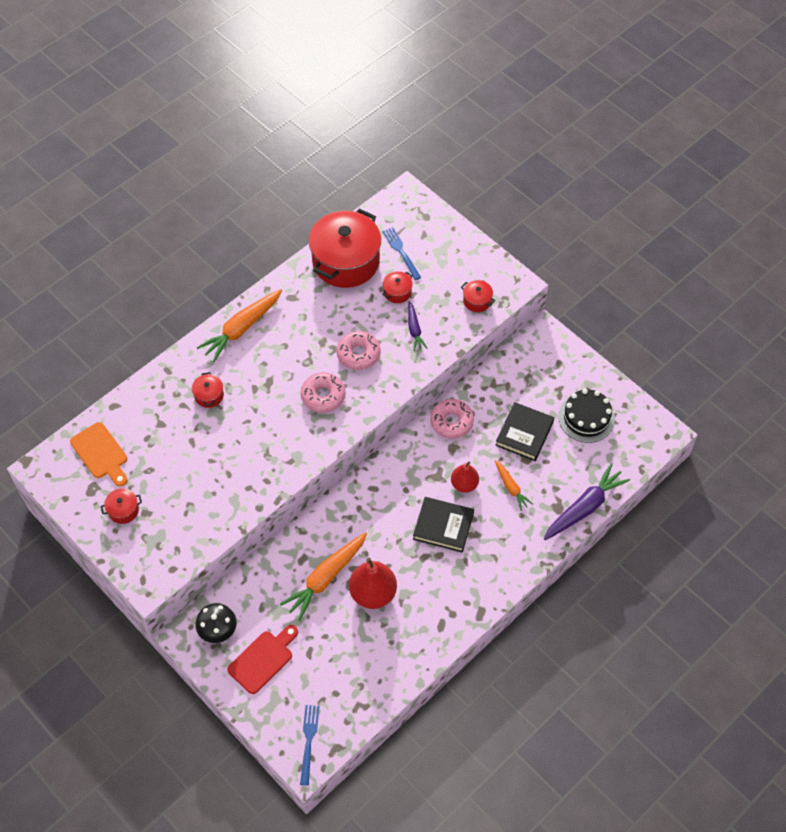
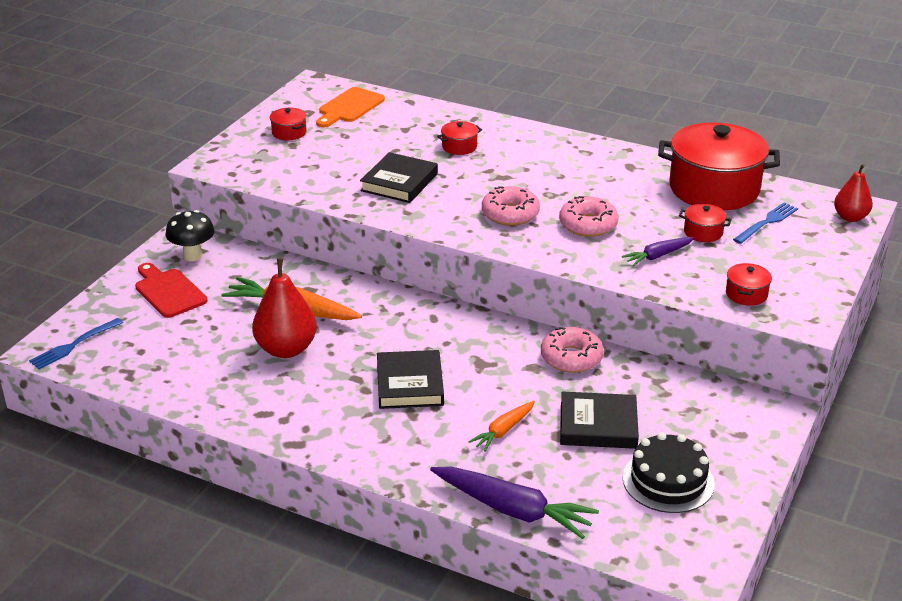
camera: 70 degrees right, 25 degrees down
orange carrot [196,289,282,362] -> none
red cutting board [227,625,298,694] -> red cutting board turned 150 degrees counterclockwise [135,263,208,318]
blue fork [300,705,319,786] -> blue fork turned 150 degrees clockwise [29,318,123,369]
red pear [451,462,479,493] -> red pear moved to [834,164,873,222]
none -> black book [360,152,438,203]

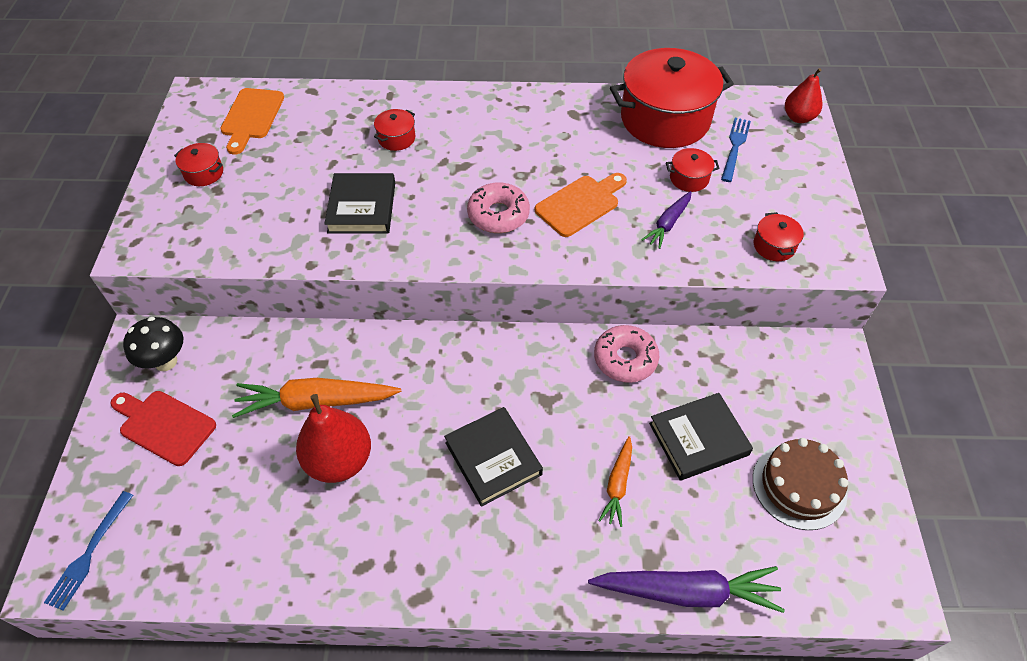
camera: 25 degrees left, 20 degrees up
pink donut [559,196,619,237] -> orange cutting board [535,173,627,237]
black cake [623,432,715,513] -> brown cake [753,438,848,530]

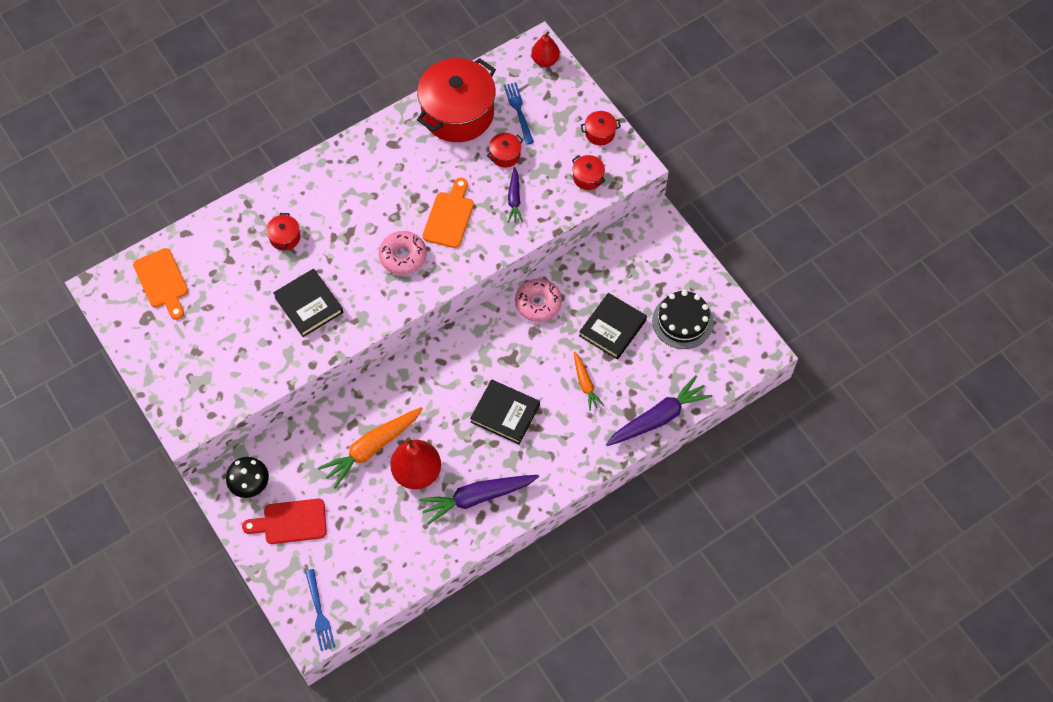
camera: 35 degrees left, 10 degrees up
red pot [174,143,223,186] -> red pot moved to [581,111,621,145]
brown cake [753,438,848,530] -> black cake [652,290,713,349]
none -> purple carrot [419,475,539,525]

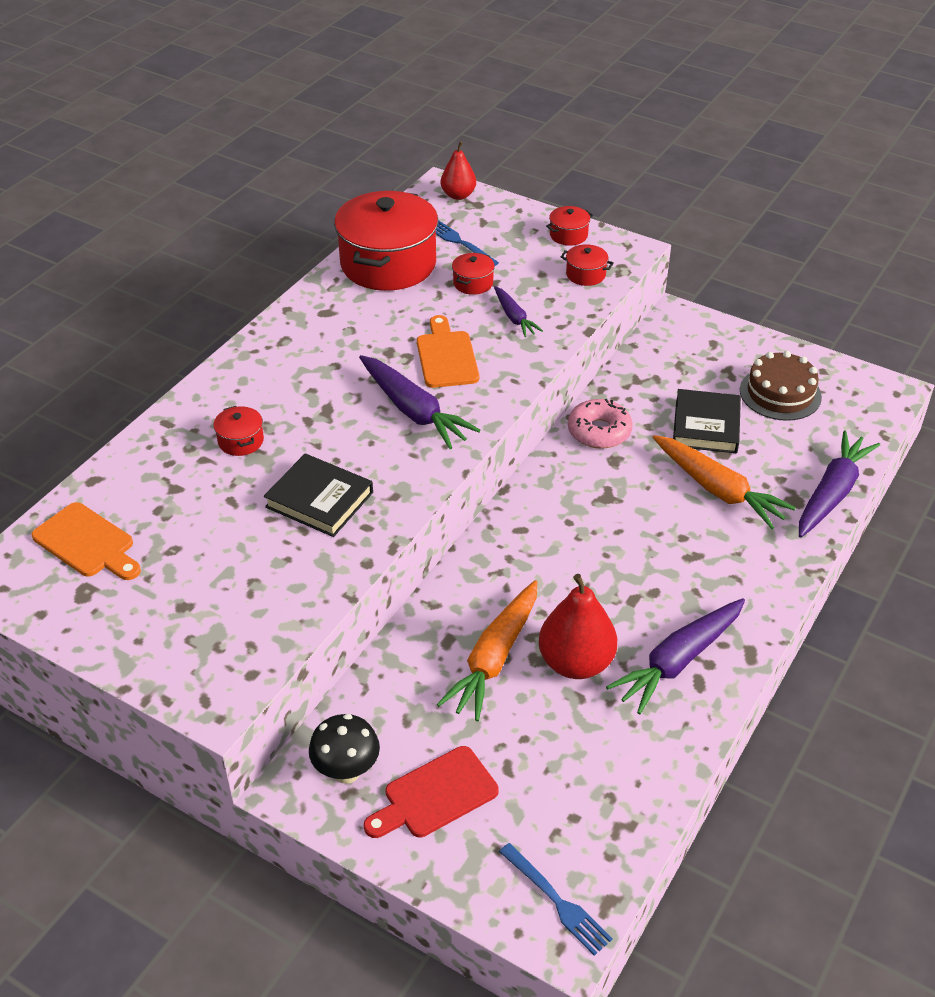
camera: 25 degrees left, 20 degrees down
pink donut [379,231,427,275] -> purple carrot [359,355,481,449]
black book [470,380,540,444] -> none
orange carrot [574,351,604,411] -> orange carrot [653,435,796,529], size x1.79
black cake [652,290,713,349] -> brown cake [740,351,822,421]

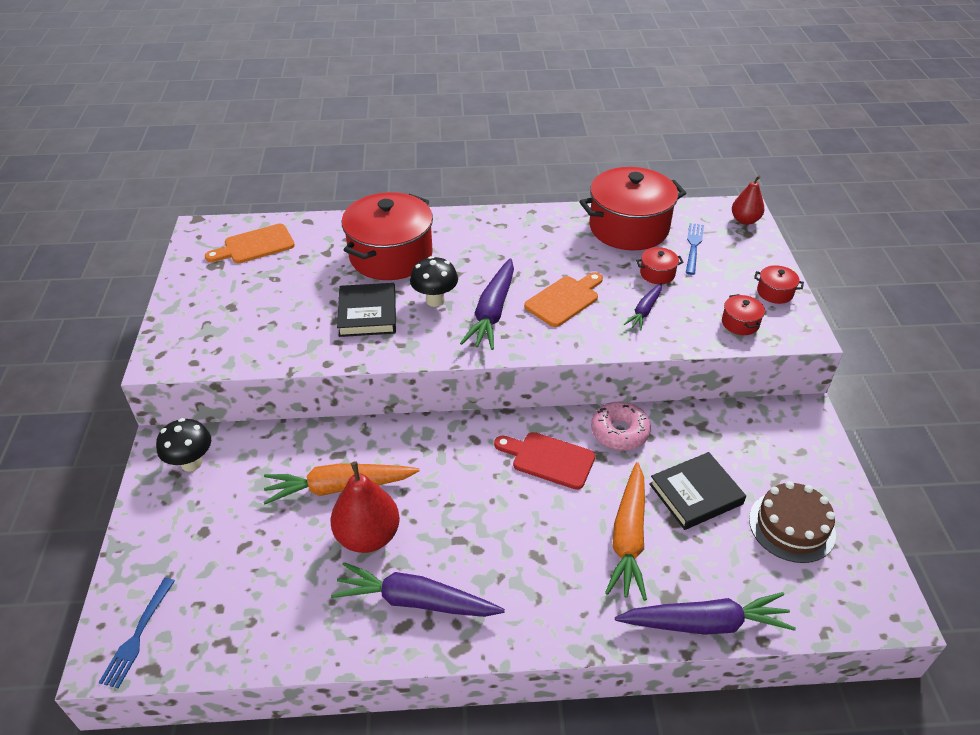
camera: 55 degrees right, 0 degrees up
orange cutting board [32,502,141,580] -> orange cutting board turned 60 degrees clockwise [205,224,295,263]
red pot [213,406,264,456] -> red pot [342,192,433,280], size x2.43
red cutting board [364,746,499,838] -> red cutting board moved to [494,432,595,490]
none -> black mushroom [410,256,458,307]

